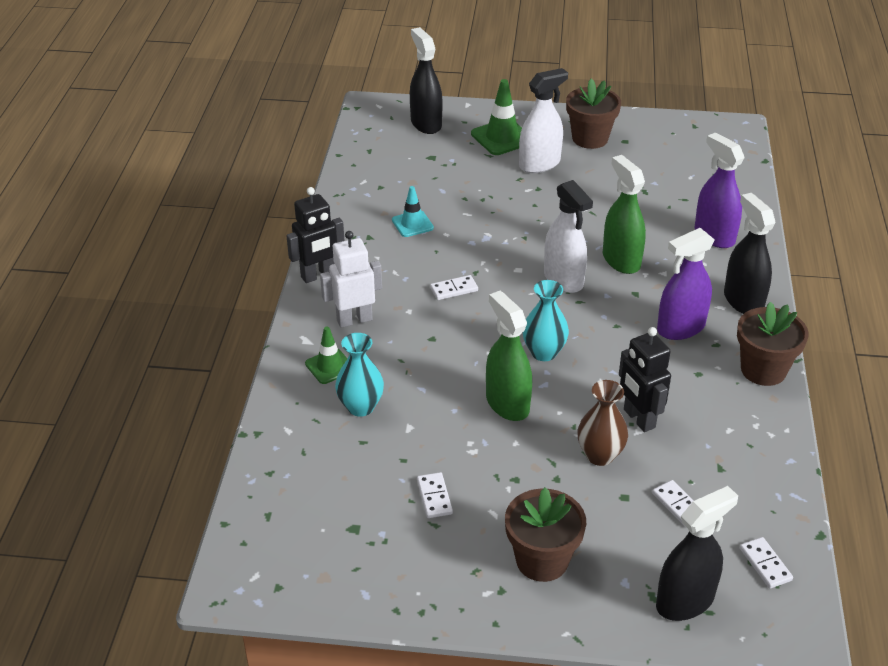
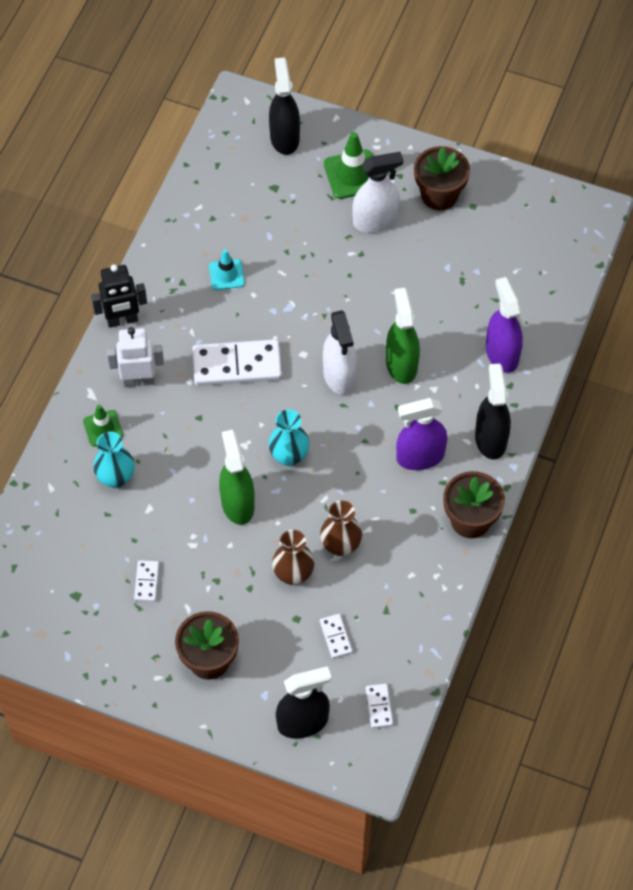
camera: 15 degrees right, 20 degrees up
white domino [430,275,478,300] -> white domino [192,339,282,386], size x2.14
black robot [619,327,671,432] -> brown vase [320,500,362,556]

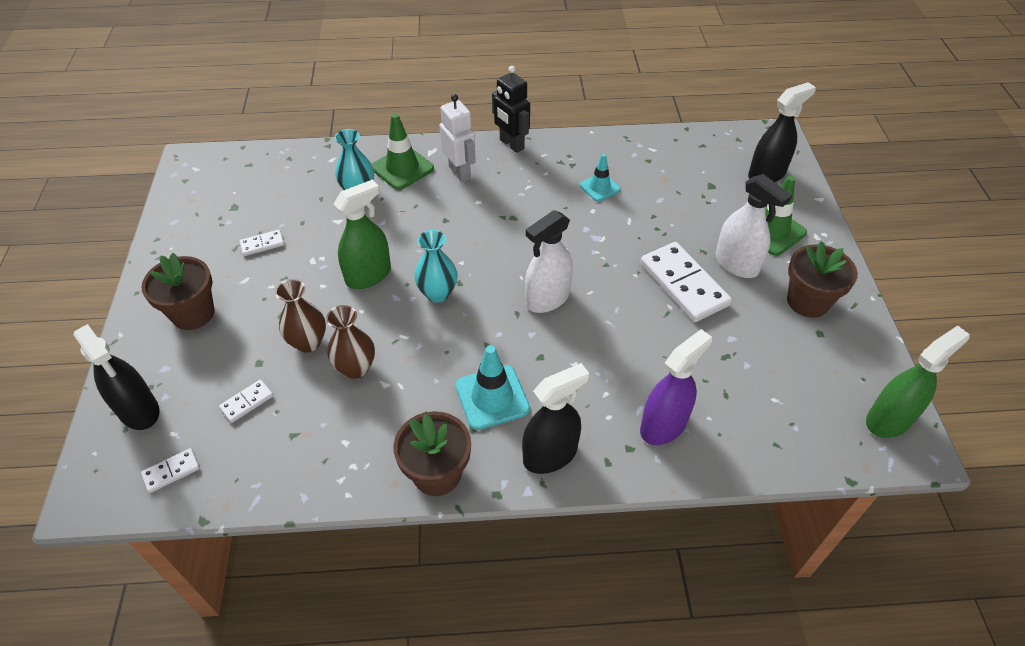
camera: 65 degrees right, 10 degrees down
green traffic cone [83,405,123,447] -> green traffic cone [372,113,434,190], size x1.58
white domino [192,339,282,386] -> white domino moved to [640,242,732,322]
green spray bottle [386,288,420,384] -> green spray bottle moved to [866,326,970,438]
purple spray bottle [396,398,447,470] -> turquoise traffic cone [455,345,530,430]

